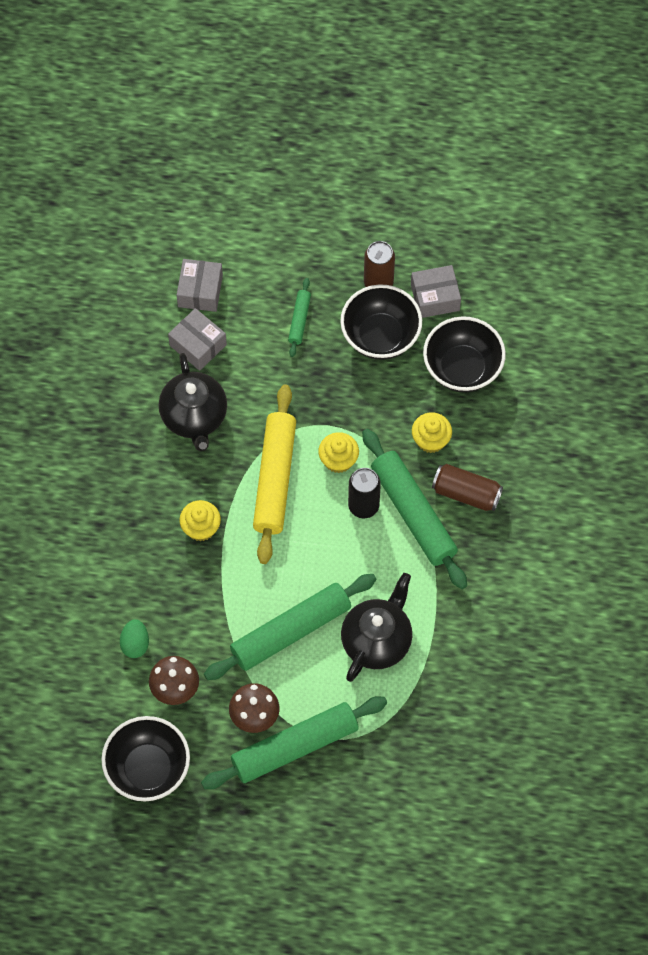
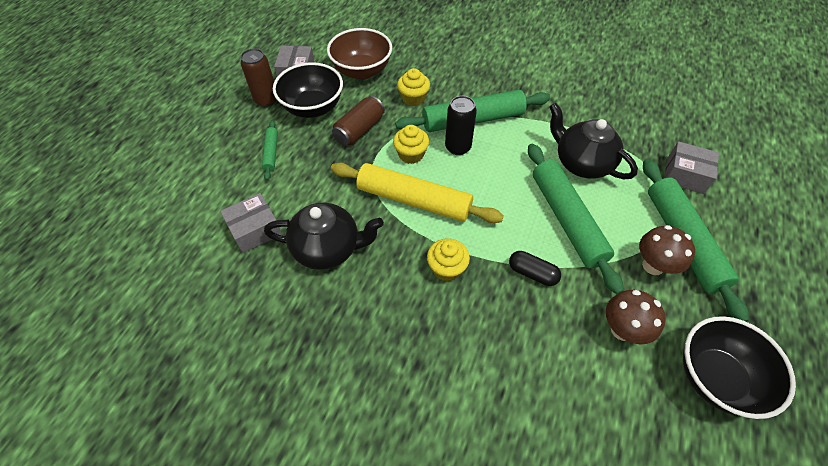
camera: 75 degrees left, 10 degrees down
green egg [120,619,149,658] -> none
grey box [177,259,223,312] -> grey box moved to [664,141,719,194]
green rolling pin [288,278,311,357] -> green rolling pin turned 60 degrees clockwise [262,120,278,180]
black bowl [423,316,506,392] -> brown bowl [327,28,392,80]
brown can [432,464,503,511] -> brown can moved to [332,96,385,146]
none -> black capsule [509,251,561,286]

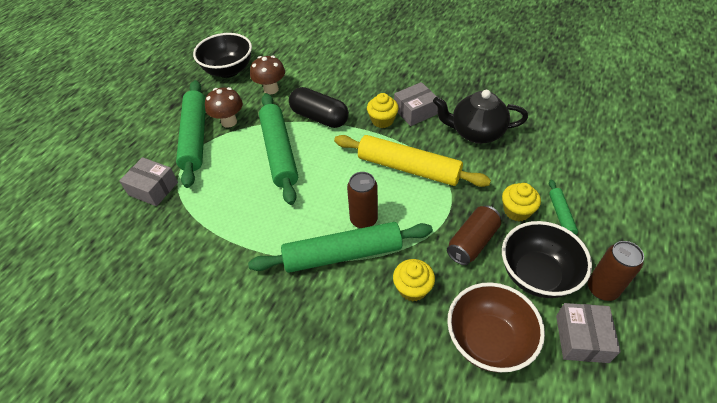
camera: 175 degrees left, 5 degrees down
grey box [220,193,282,253] -> grey box moved to [394,82,438,126]
yellow cupcake [393,125,429,164] -> yellow cupcake moved to [502,183,541,221]
black can [445,96,477,155] -> brown can [347,172,378,228]
black capsule [509,251,561,286] -> black capsule [289,87,349,128], size x1.69
black teapot [549,103,638,179] -> none

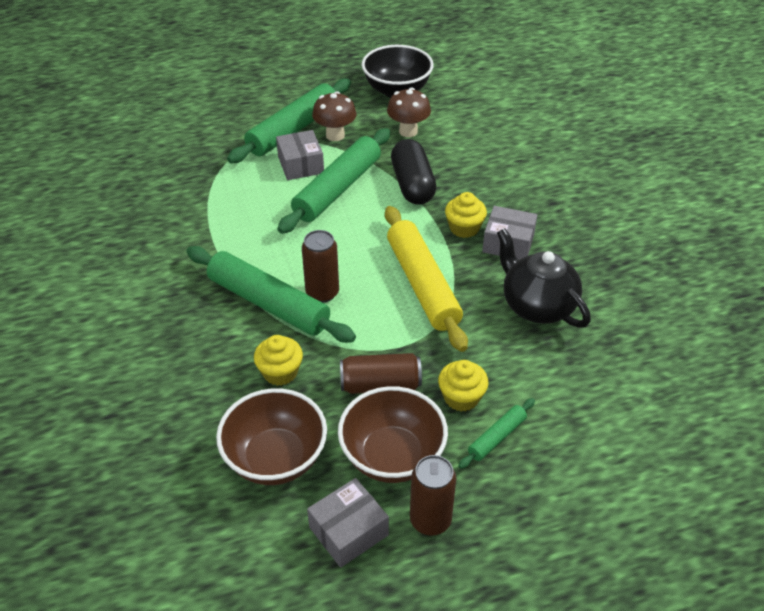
camera: 45 degrees right, 5 degrees down
grey box [119,157,178,206] -> grey box moved to [276,130,324,180]
black bowl [502,221,592,298] -> brown bowl [338,386,448,483]

